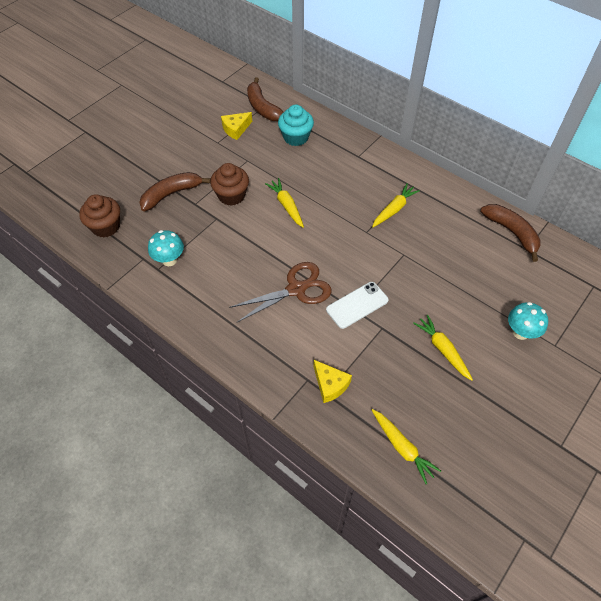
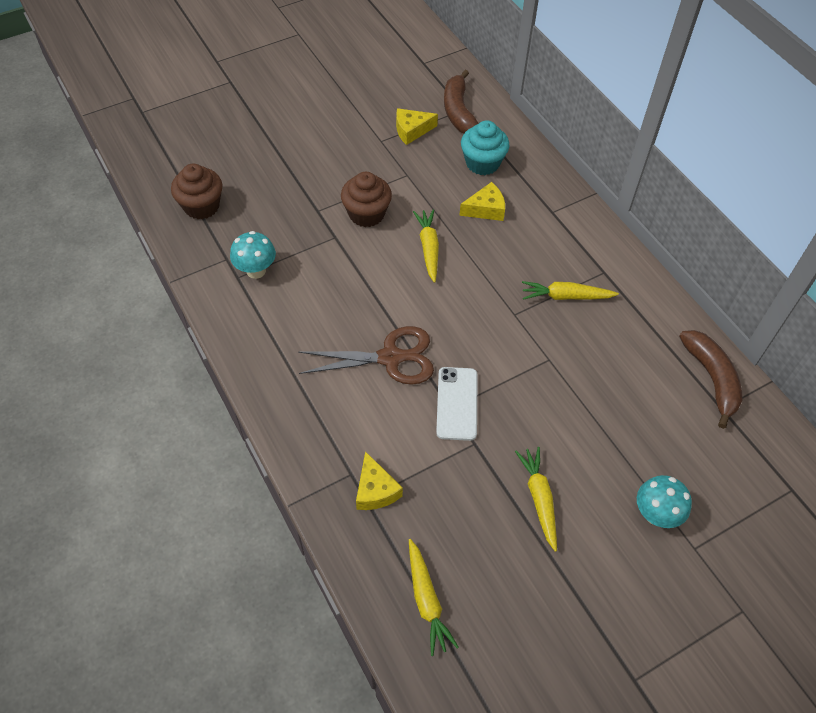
camera: 20 degrees right, 0 degrees up
brown banana [140,172,211,211] -> none
white phone [326,282,389,329] -> white phone turned 75 degrees counterclockwise [436,367,478,441]
yellow carrot [372,183,420,227] -> yellow carrot turned 150 degrees counterclockwise [522,281,619,300]
none -> yellow cheese [459,182,505,221]

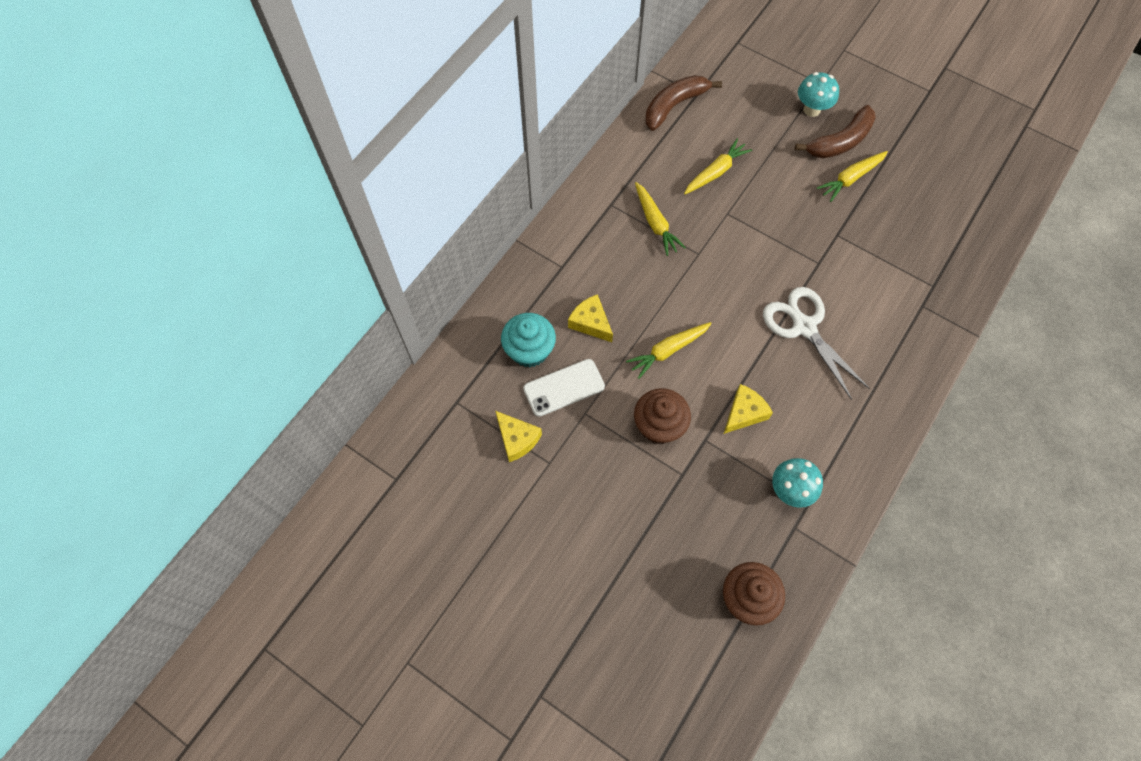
camera: 115 degrees left, 10 degrees up
brown scissors [298,326,434,385] -> white scissors [763,287,870,400]
yellow cheese [356,451,403,510] -> yellow cheese moved to [724,384,773,434]
yellow carrot [409,539,459,656] -> yellow carrot moved to [684,138,752,194]
white phone [436,367,478,441] -> white phone moved to [523,359,605,417]
brown banana [444,70,478,133] -> brown banana moved to [795,105,876,158]

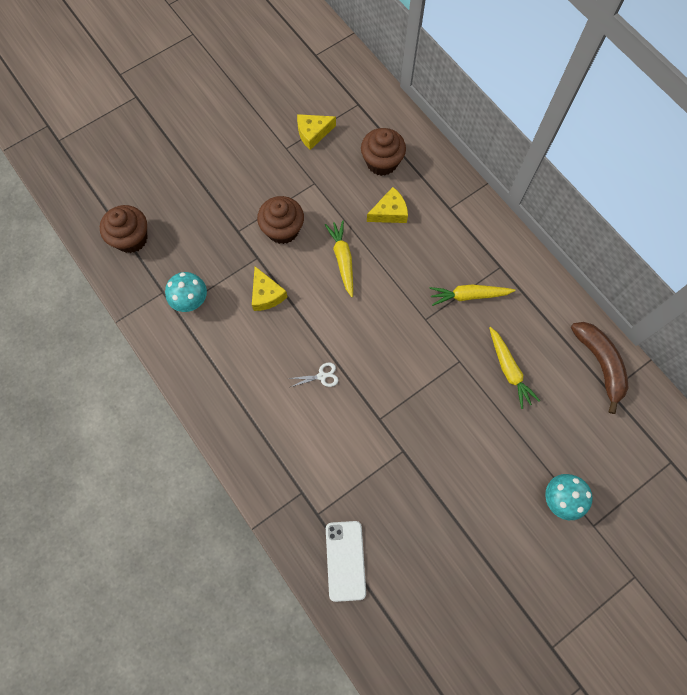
camera: 110 degrees right, 5 degrees up
turquoise cupcake [501,313,556,367] -> brown cupcake [361,128,406,176]
white phone [523,359,605,417] -> white phone moved to [326,521,366,602]
white scissors [763,287,870,400] -> white scissors [288,362,339,387], size x0.42
brown banana [795,105,876,158] -> none
yellow carrot [817,151,888,202] -> none

